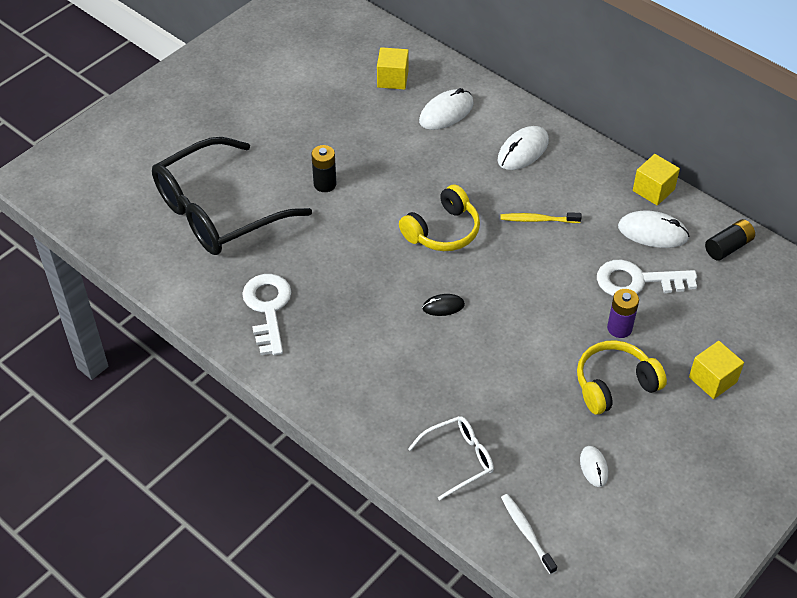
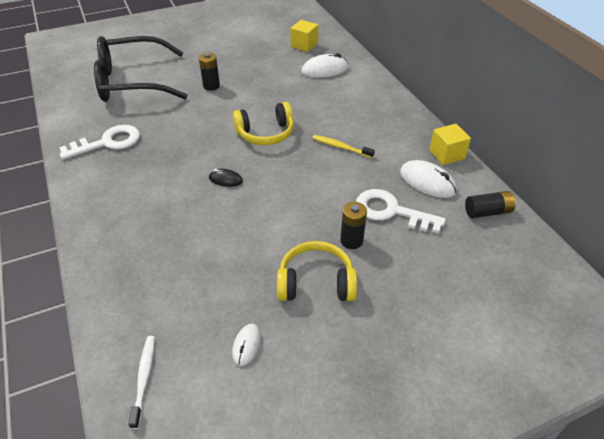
camera: 25 degrees right, 5 degrees down
white key [242,274,291,355] -> white key turned 45 degrees clockwise [59,125,140,160]
white glasses [408,416,494,500] -> none
white mouse [497,126,549,170] -> none
purple battery [607,289,639,338] -> black battery [340,202,367,249]
yellow cube [689,341,744,399] -> none

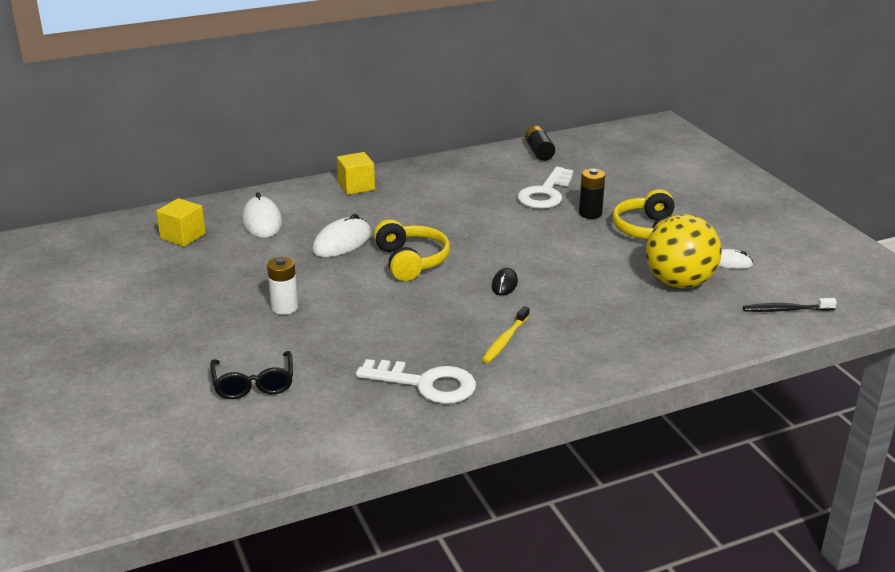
camera: 90 degrees left, 15 degrees down
white key [59,125,140,160] -> white key turned 135 degrees clockwise [356,359,476,404]
black glasses [94,36,188,102] -> black glasses [210,351,293,399], size x0.47
white toothbrush [128,336,155,429] -> black toothbrush [743,298,837,312]
black battery [199,53,220,91] -> white battery [267,257,298,315]
yellow toothbrush [313,135,375,158] -> yellow toothbrush moved to [482,306,530,363]
white mouse [400,160,457,198] -> white mouse moved to [312,214,371,257]
yellow cube [429,124,471,165] -> yellow cube moved to [337,152,375,195]
none -> yellow ball [646,214,722,288]

